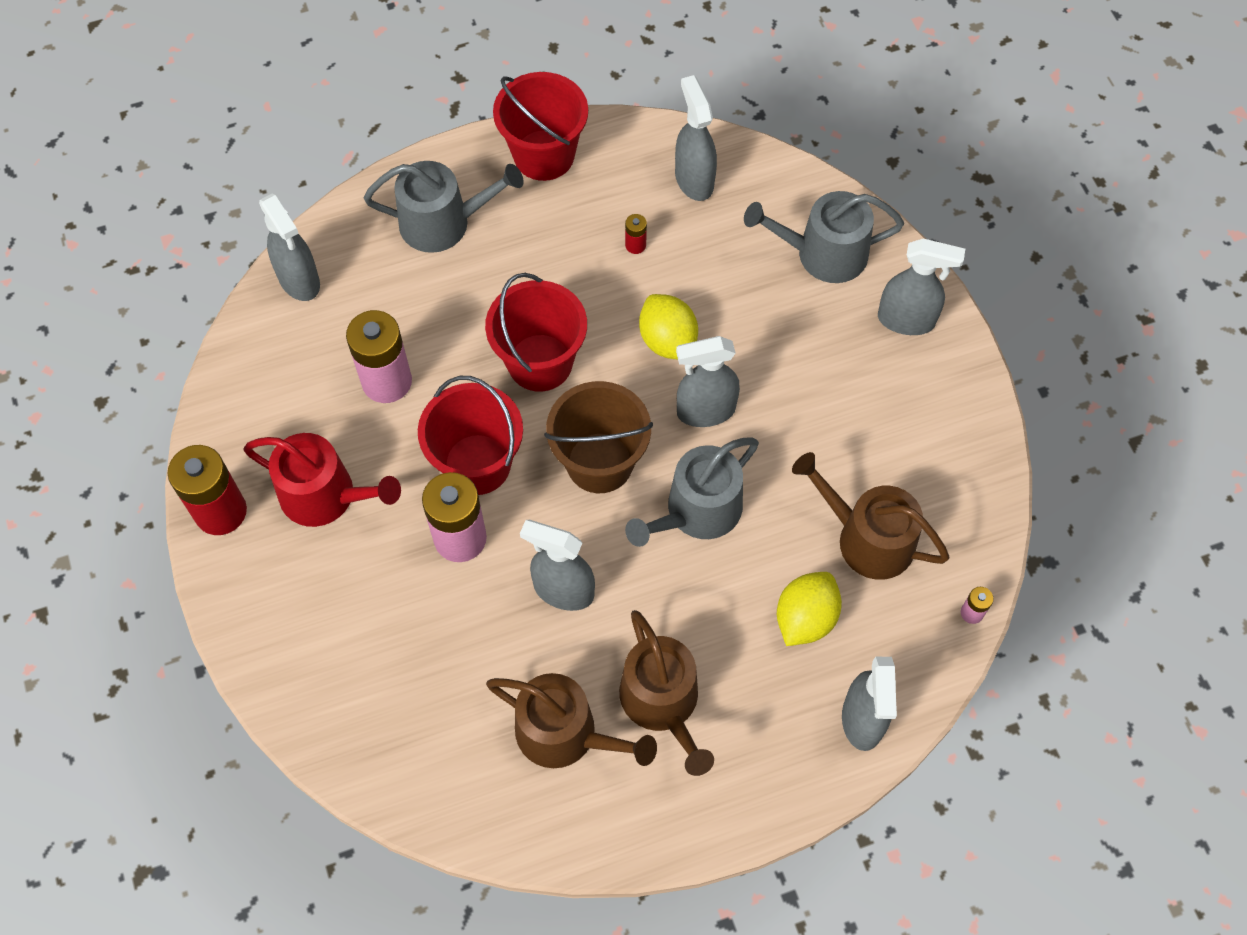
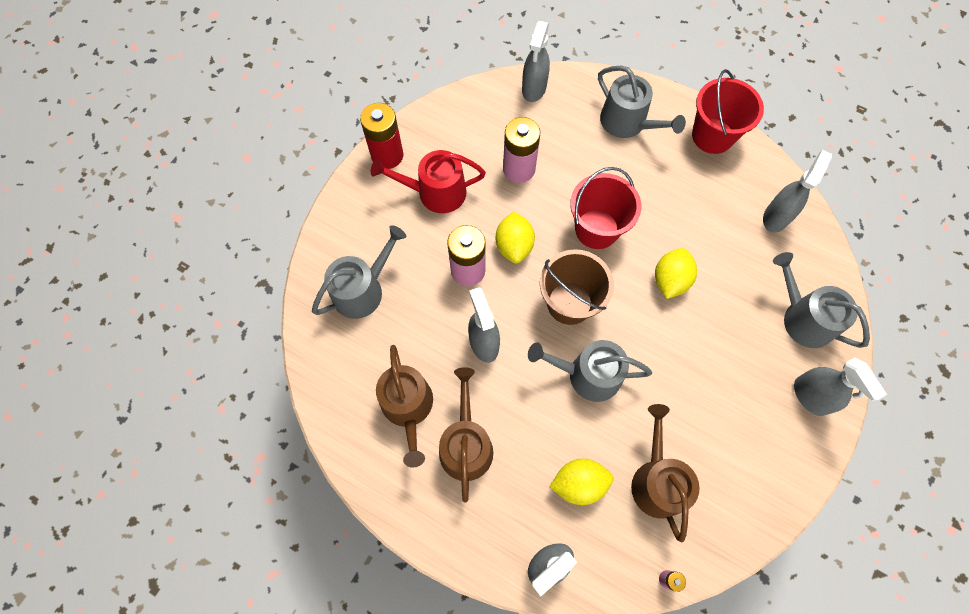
camera: 50 degrees right, 5 degrees up
red watering can [243,433,401,527] -> red watering can turned 105 degrees clockwise [371,150,486,213]
red bucket [418,376,523,495] -> yellow lemon [496,211,535,264]
brown watering can [619,610,714,776] -> brown watering can turned 150 degrees clockwise [439,367,493,502]
red battery [625,214,647,254] -> none
grey spray bottle [676,336,740,427] -> none
none -> grey watering can [312,225,406,319]

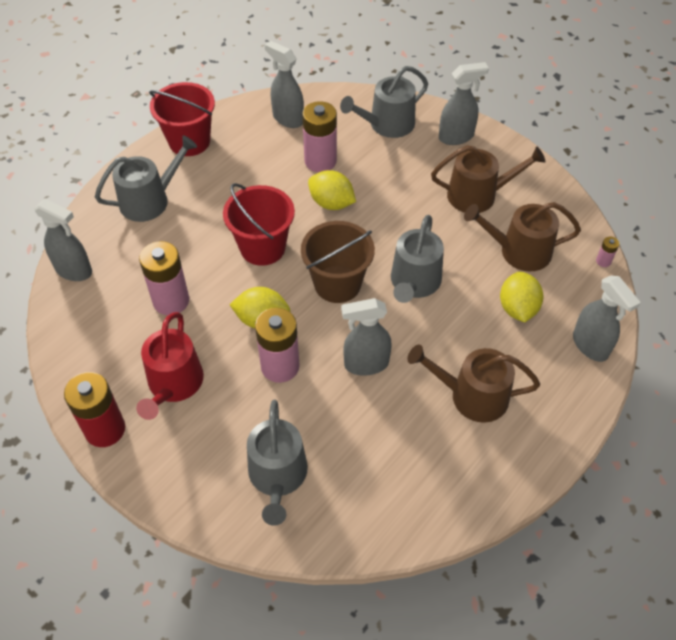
camera: 80 degrees left, 15 degrees down
grey watering can [312,225,406,319] -> grey watering can turned 150 degrees counterclockwise [247,400,308,526]
brown watering can [376,345,433,468] -> brown watering can moved to [431,145,545,213]
none -> pink battery [302,101,337,172]

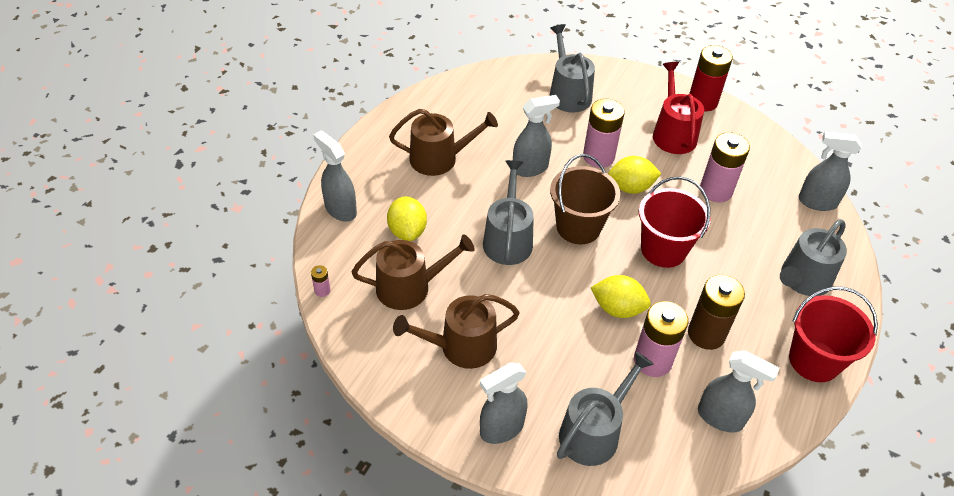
camera: 165 degrees right, 5 degrees down
none -> brown battery [688,275,745,350]

